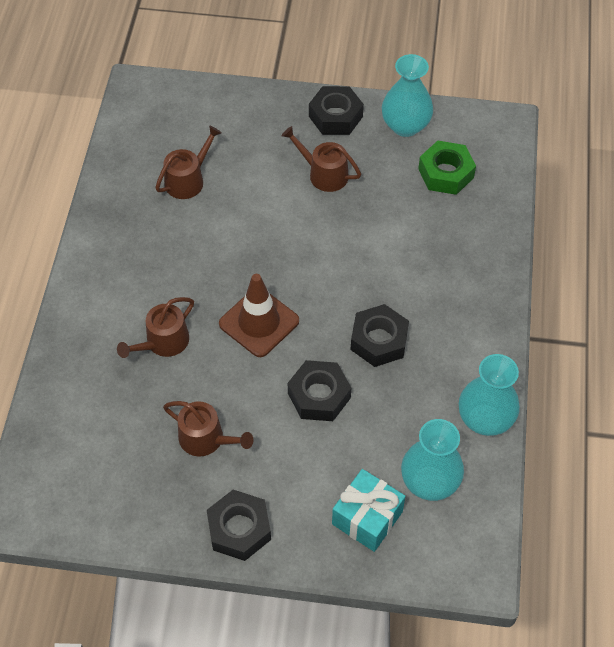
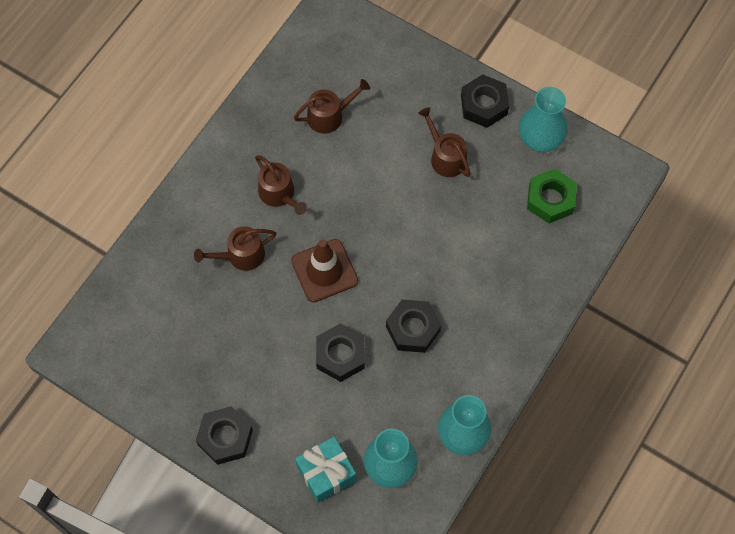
camera: 25 degrees right, 10 degrees up
brown watering can [163,401,254,457] -> brown watering can moved to [255,155,307,215]

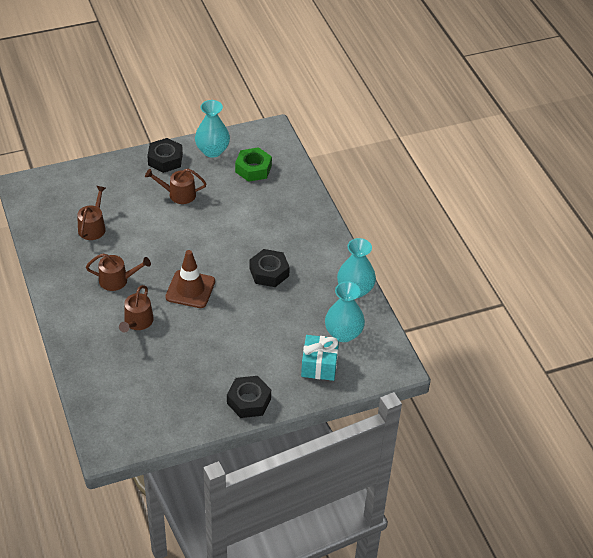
camera: 55 degrees left, 20 degrees down
black nut [316,323,365,382] -> none

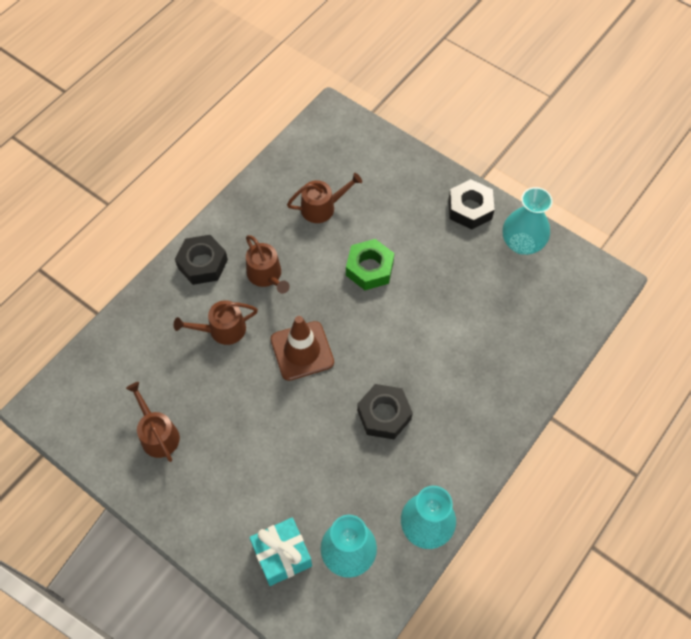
camera: 60 degrees right, 15 degrees up
brown watering can [145,168,207,204] -> brown watering can moved to [126,382,180,462]
black nut [227,376,271,418] -> black nut moved to [175,235,228,285]
green nut [235,147,272,182] -> green nut moved to [346,239,394,290]

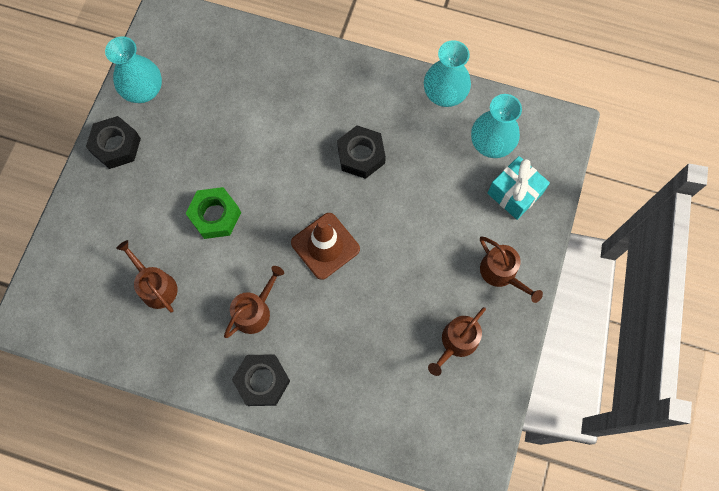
camera: 110 degrees left, 10 degrees up
brown watering can [174,300,258,345] -> brown watering can moved to [480,237,543,303]

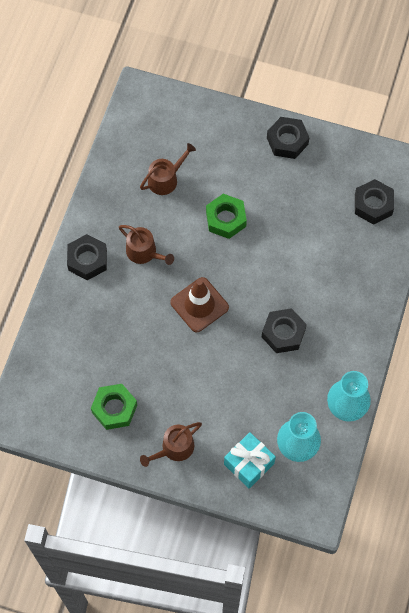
camera: 90 degrees right, 5 degrees down
turquoise vase [105,36,162,103] -> none
brown watering can [428,307,486,376] -> green nut [91,384,137,430]
none -> black nut [355,179,394,225]

